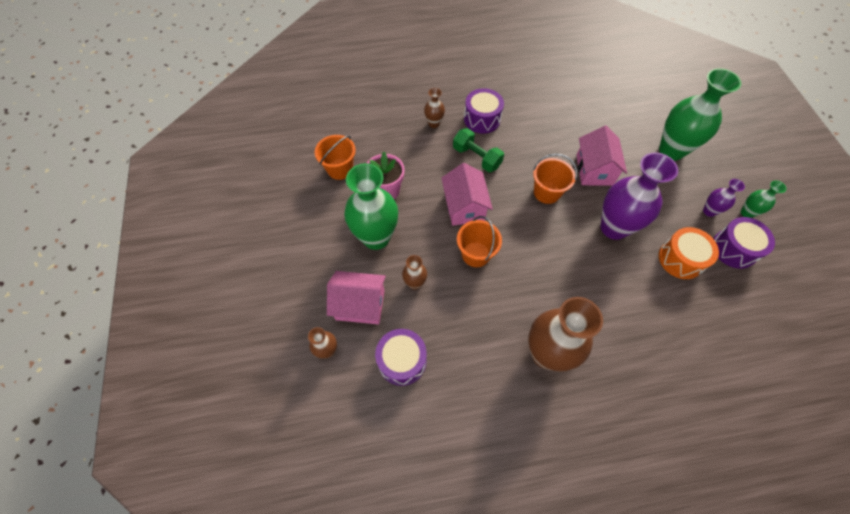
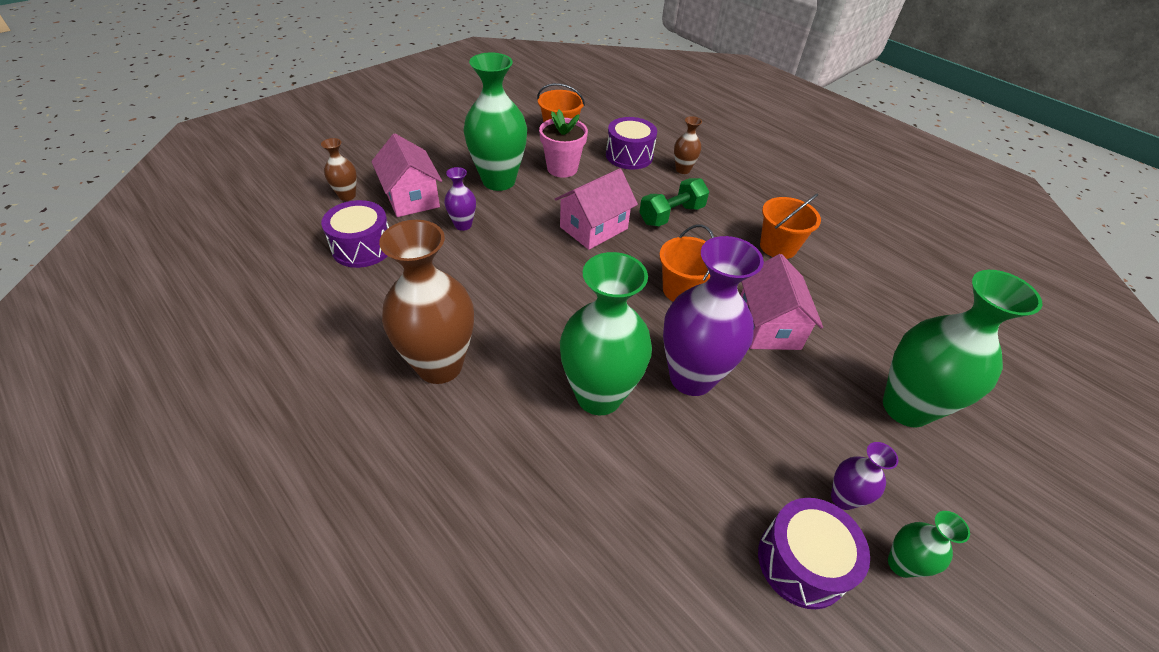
camera: 55 degrees right, 15 degrees down
brown vase [402,255,427,290] -> purple vase [444,167,476,231]
green dumbbell [453,128,504,172] -> green dumbbell turned 45 degrees clockwise [639,178,709,227]
orange bucket [457,216,502,267] -> orange bucket moved to [760,193,821,259]
purple drum [464,88,504,133] -> purple drum moved to [606,117,657,170]
pink house [576,126,627,186] -> pink house turned 60 degrees counterclockwise [741,254,823,350]
orange drum [659,227,719,279] -> none
none -> green vase [560,252,652,415]

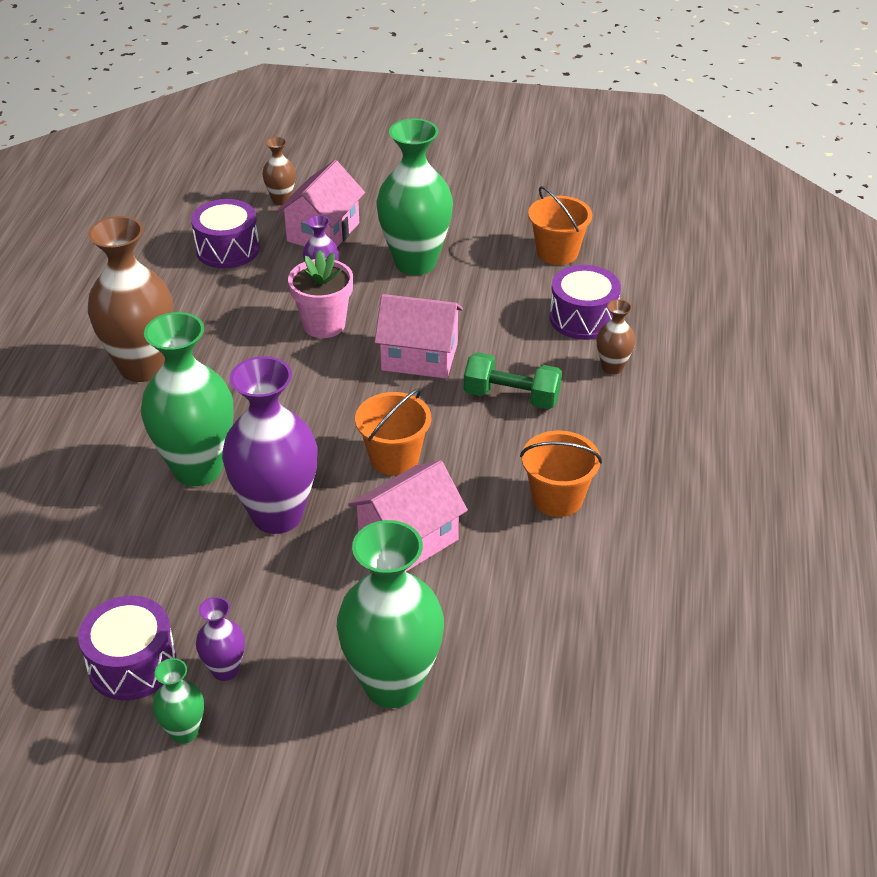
camera: 55 degrees right, 5 degrees down
pink flower pot [539,110,588,178] -> pink flower pot moved to [288,250,353,338]

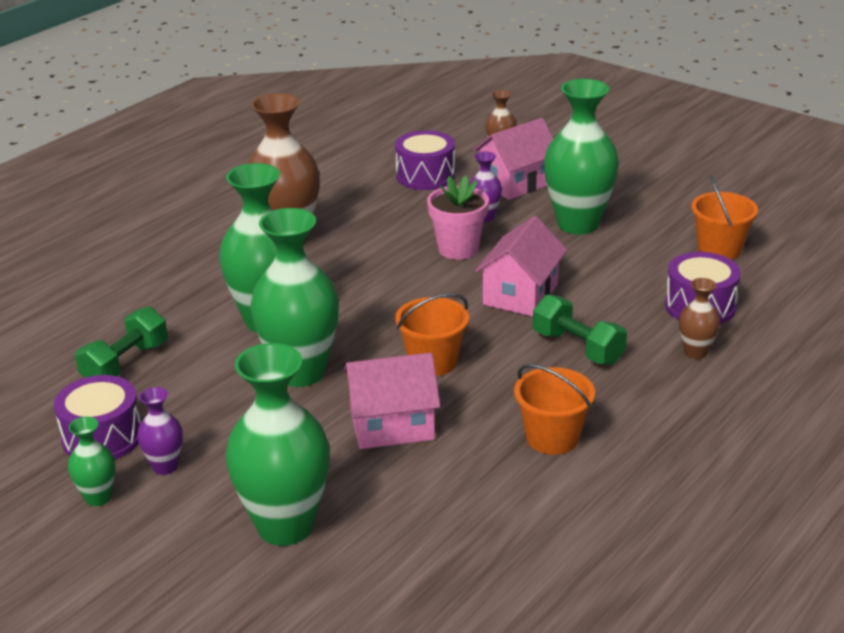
camera: 30 degrees right, 10 degrees down
purple vase [222,356,317,534] -> green vase [250,208,339,387]
pink house [374,294,463,379] -> pink house turned 75 degrees clockwise [475,216,567,316]
none -> green dumbbell [75,306,168,378]

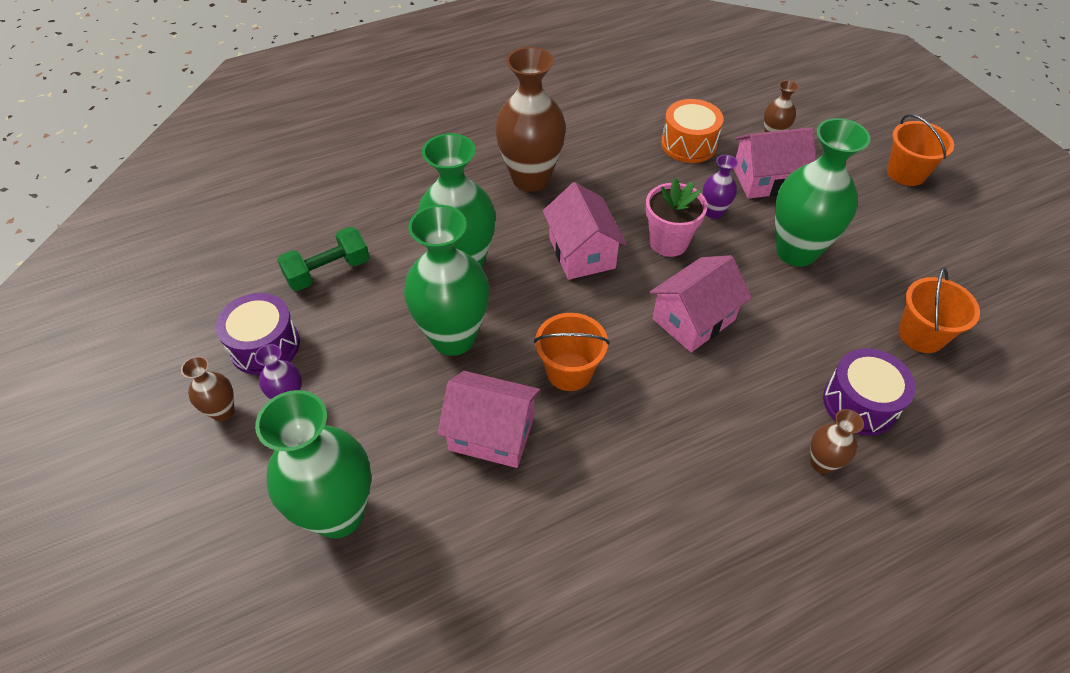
camera: 25 degrees right, 20 degrees up
green vase [68,417,115,506] -> brown vase [181,356,234,421]
purple drum [395,130,455,190] -> orange drum [661,99,724,163]
orange bucket [514,364,595,455] -> orange bucket moved to [887,114,954,186]
green dumbbell [533,295,627,365] -> none
none -> pink house [543,182,627,280]

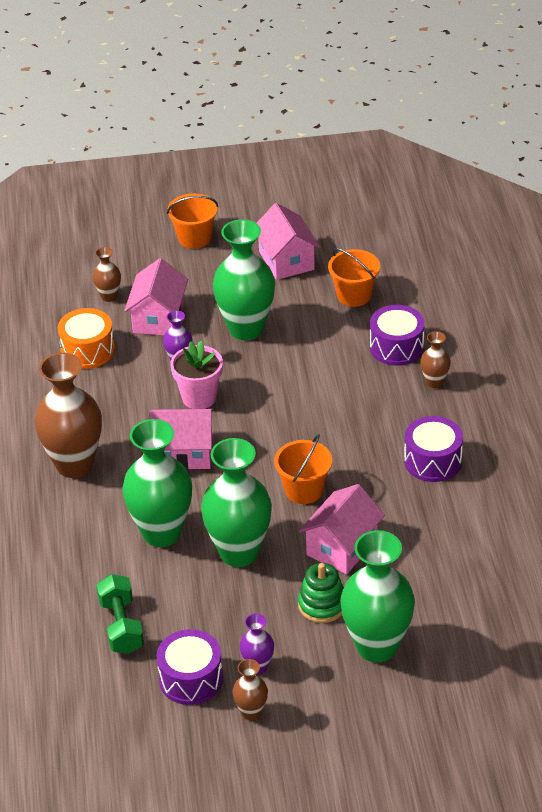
camera: 70 degrees left, 10 degrees down
pink house [650,255,752,352] -> pink house moved to [257,203,320,280]
none -> green stacking toy [298,563,344,623]
none -> purple drum [404,416,463,482]

